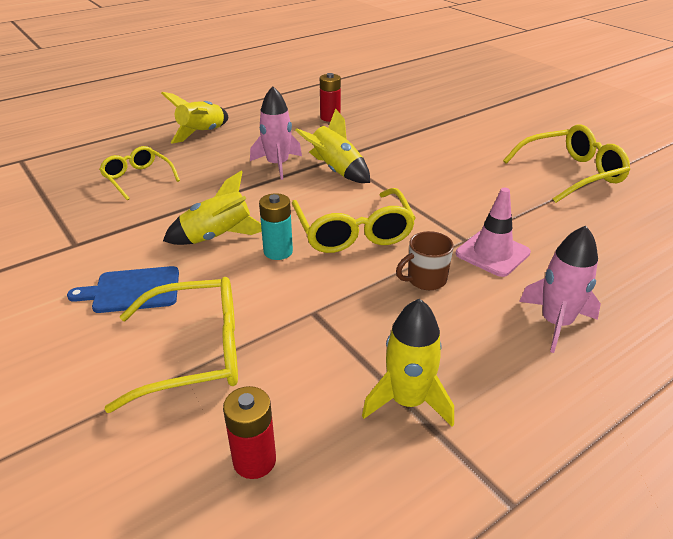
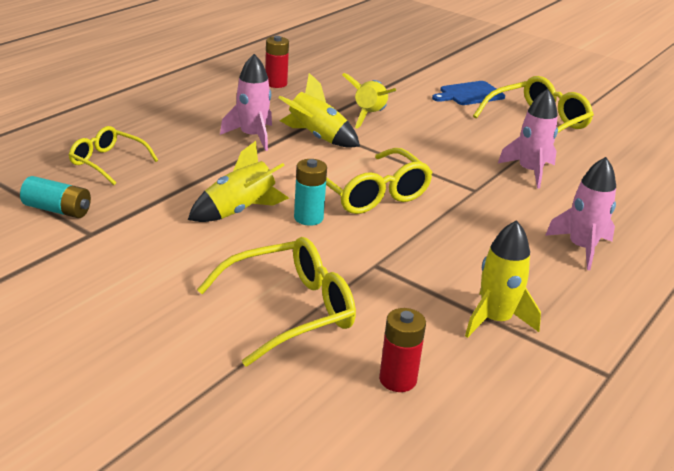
camera: 20 degrees left, 5 degrees down
blue cutting board [67,266,179,313] -> blue cutting board moved to [432,81,505,105]
yellow rocket [161,92,228,144] -> yellow rocket moved to [342,73,396,128]
brown mug [396,231,454,290] -> none
pink traffic cone [456,188,531,277] -> none
none -> turquoise battery [20,176,91,218]
none -> pink rocket [498,89,558,189]

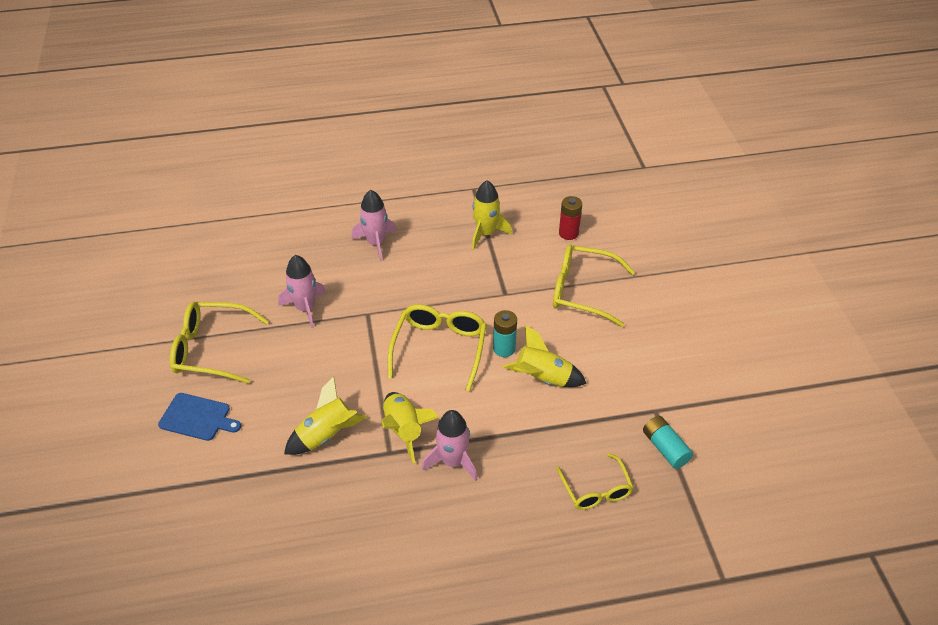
camera: 135 degrees left, 15 degrees up
red battery [265,36,289,88] -> none

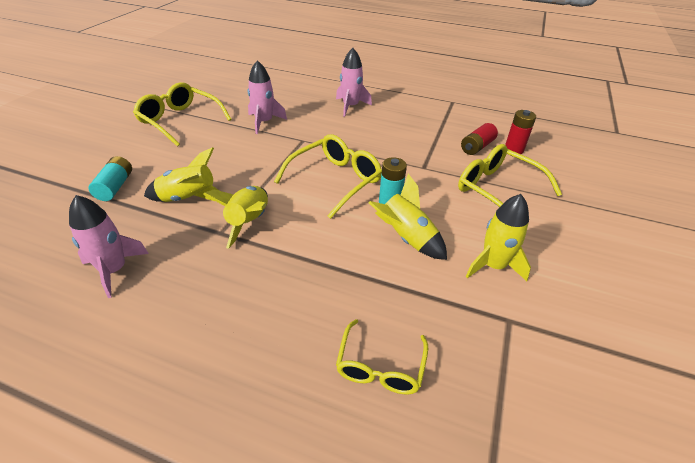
camera: 30 degrees right, 5 degrees down
blue cutting board [158,393,241,441] -> none
pink rocket [422,410,477,481] -> pink rocket moved to [69,195,149,298]
yellow rocket [472,180,512,249] -> yellow rocket moved to [466,194,531,281]
turquoise battery [643,416,693,469] -> turquoise battery moved to [88,156,132,201]
none -> red battery [461,123,498,155]

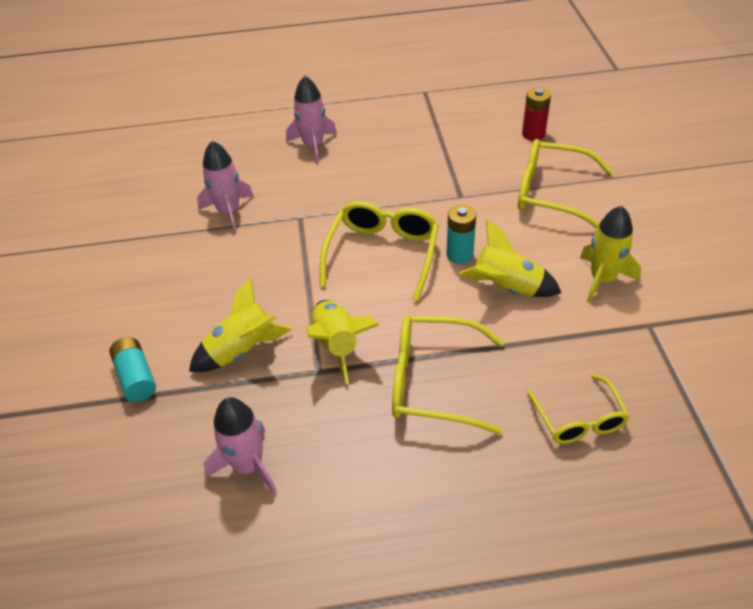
camera: 25 degrees left, 5 degrees up
yellow glasses [133,82,232,147] -> yellow glasses moved to [392,315,504,435]
red battery [461,123,498,155] -> none

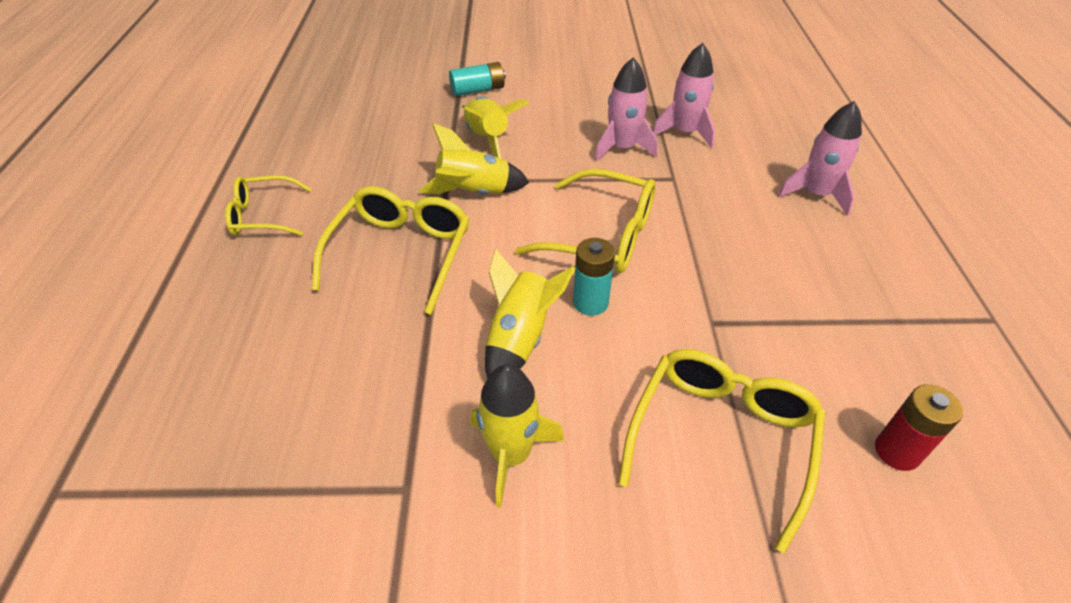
camera: 95 degrees right, 0 degrees up
pink rocket [204,397,277,494] -> pink rocket moved to [595,57,658,162]
yellow glasses [527,374,630,444] -> yellow glasses moved to [225,175,311,236]

